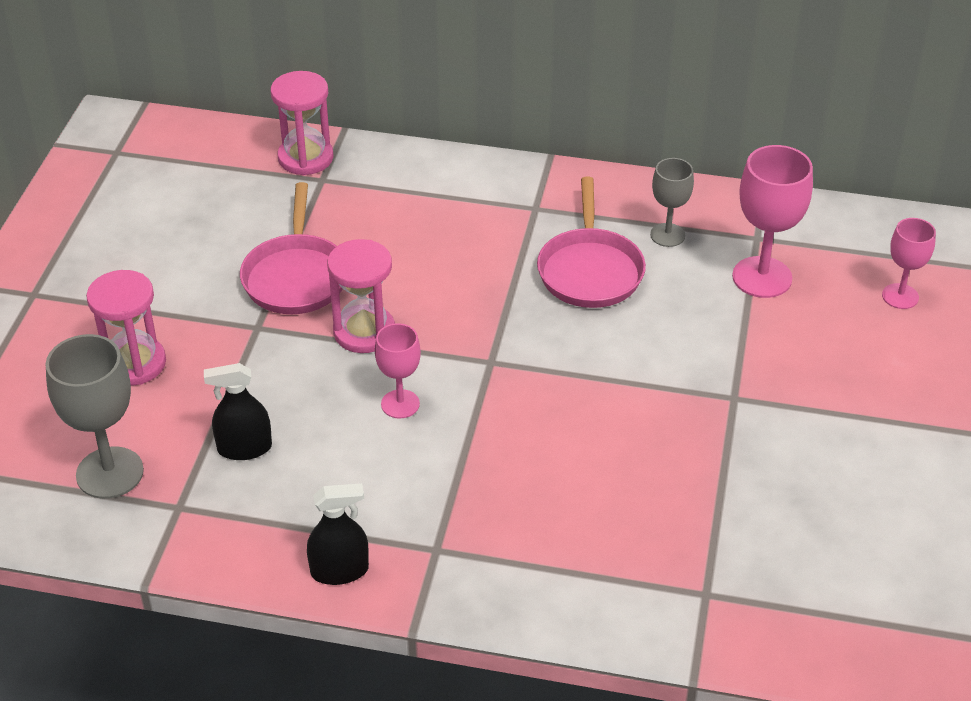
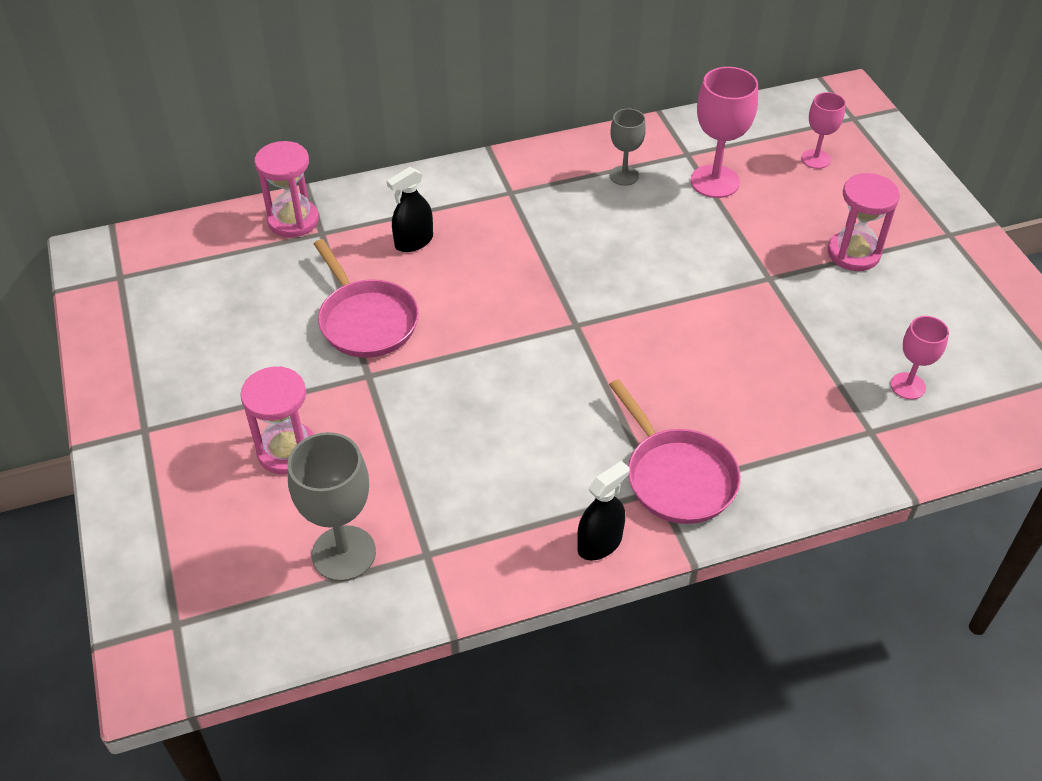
camera: 30 degrees left, 5 degrees up
black spray bottle [204,363,272,460] -> black spray bottle moved to [387,167,433,252]
pink hourglass [327,239,395,353] -> pink hourglass moved to [828,173,900,271]
pink goblet [375,323,421,419] -> pink goblet moved to [890,316,949,399]
pink pan [537,177,646,308] -> pink pan moved to [609,379,741,524]

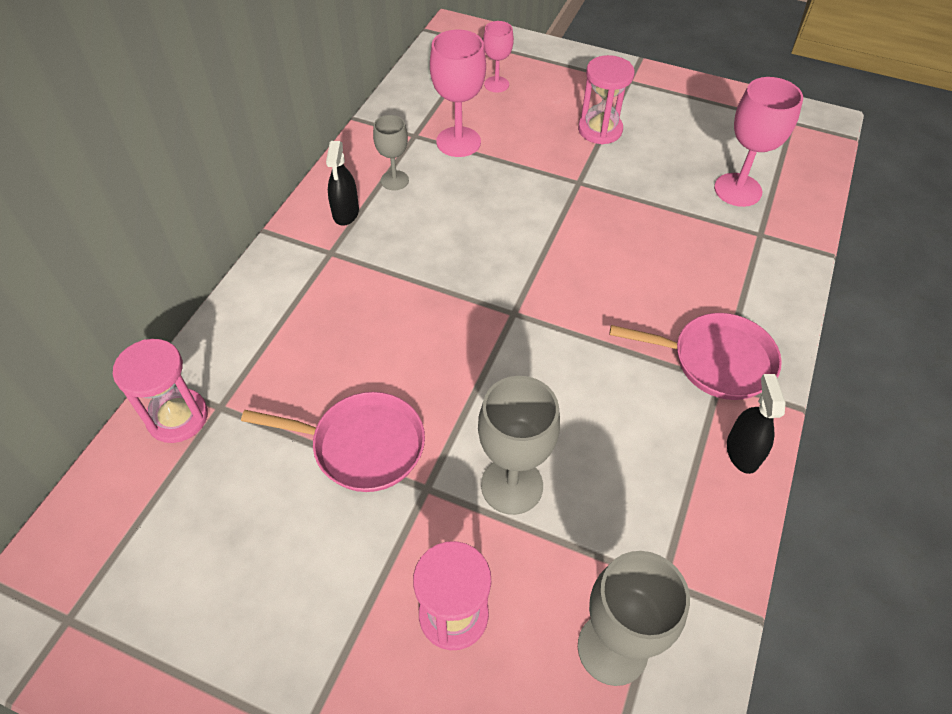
camera: 50 degrees left, 5 degrees up
black spray bottle [387,167,433,252] -> black spray bottle moved to [326,141,359,226]
pink goblet [890,316,949,399] -> pink goblet [714,77,803,207], size x1.66
none -> grey goblet [478,376,560,515]

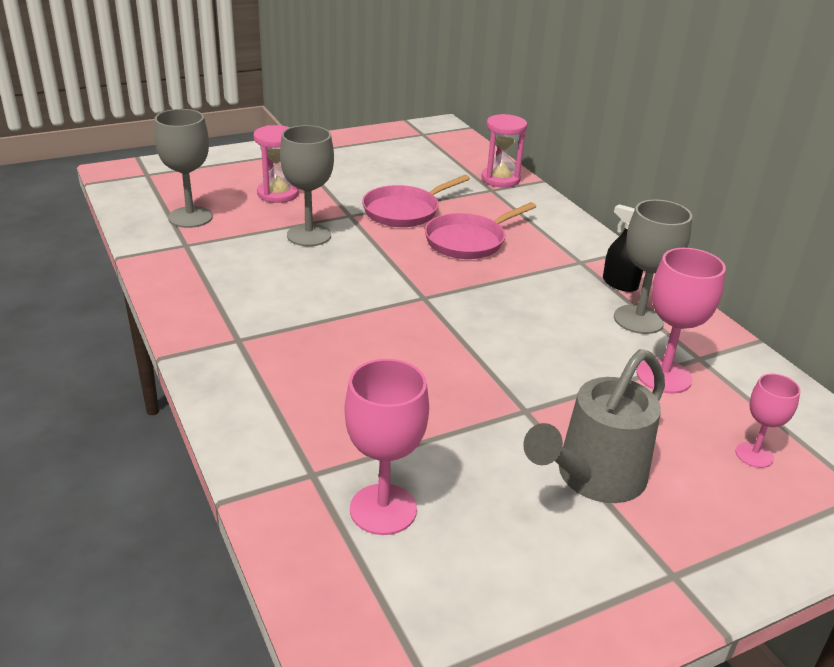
camera: 130 degrees right, 20 degrees down
grey goblet [373,115,409,190] -> grey goblet [614,200,692,334], size x1.66
pink hourglass [578,55,635,144] -> grey watering can [523,349,665,503]
pink pan [609,313,782,400] -> pink pan moved to [425,202,536,259]
black spray bottle [727,374,786,474] -> none

